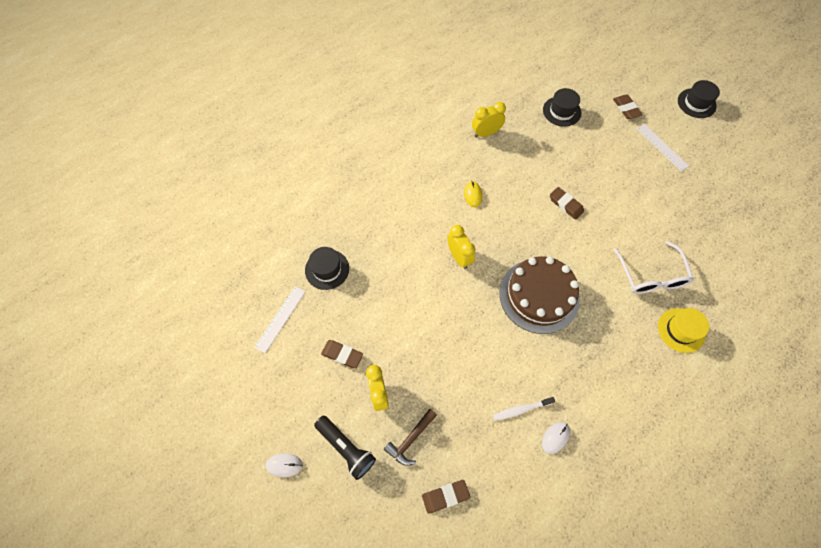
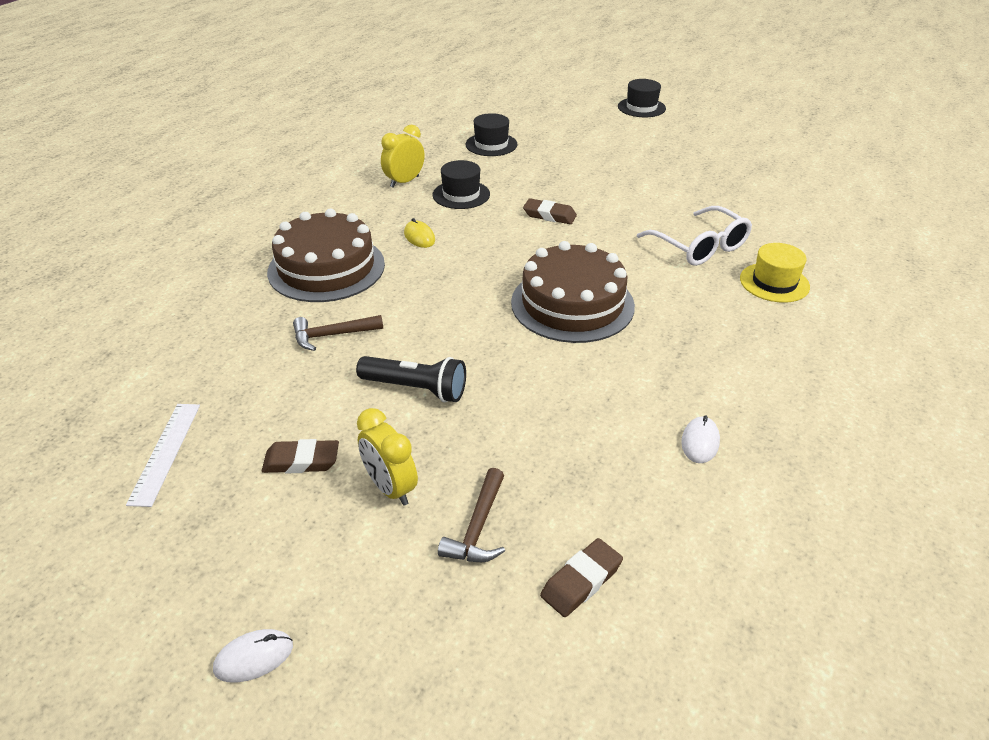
camera: 25 degrees left, 25 degrees down
black hat [305,247,349,290] -> black hat moved to [432,160,490,209]
black flashlight [314,416,376,480] -> black flashlight moved to [356,356,466,402]
yellow clock [447,225,475,269] -> none
white toothbrush [493,397,555,421] -> none
brown eraser [613,95,642,119] -> none
white ruler [637,124,689,171] -> none
none -> brown cake [267,209,385,302]
none -> brown hammer [293,315,383,351]

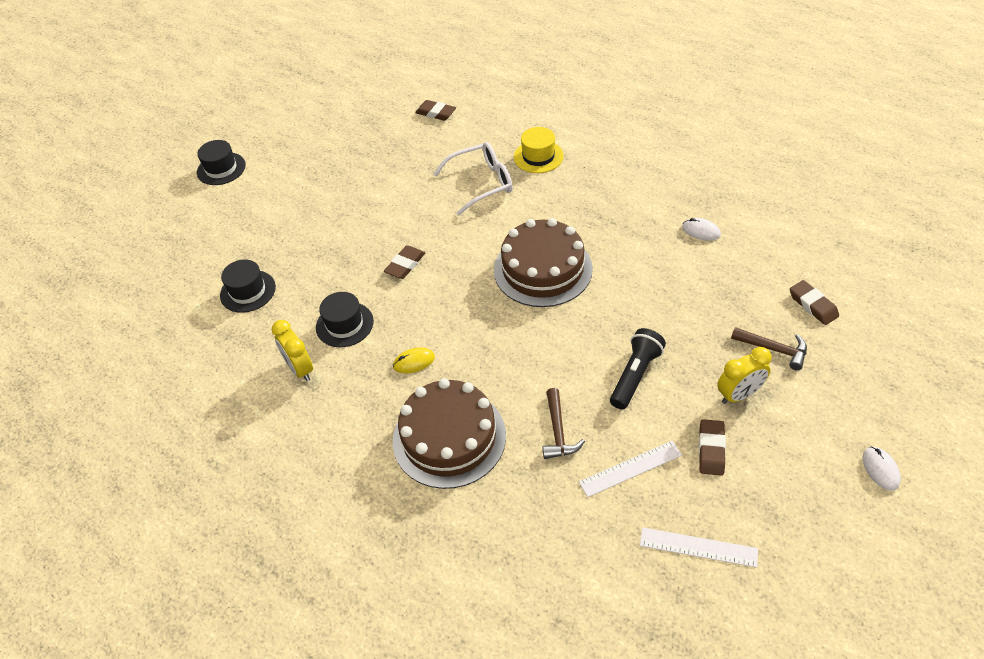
camera: 75 degrees left, 10 degrees up
none -> brown eraser [415,100,456,121]
none -> white ruler [579,441,682,497]

